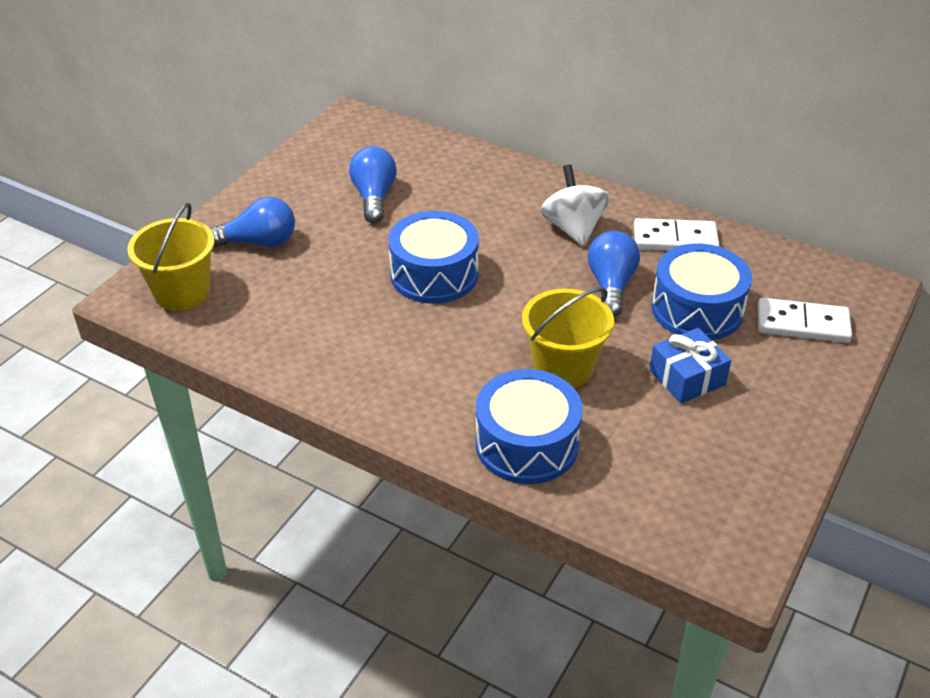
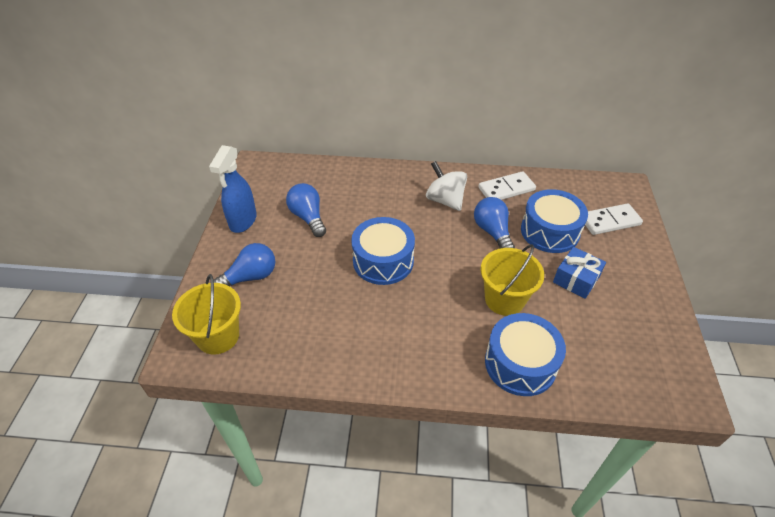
camera: 25 degrees left, 5 degrees up
none -> blue spray bottle [209,145,257,233]

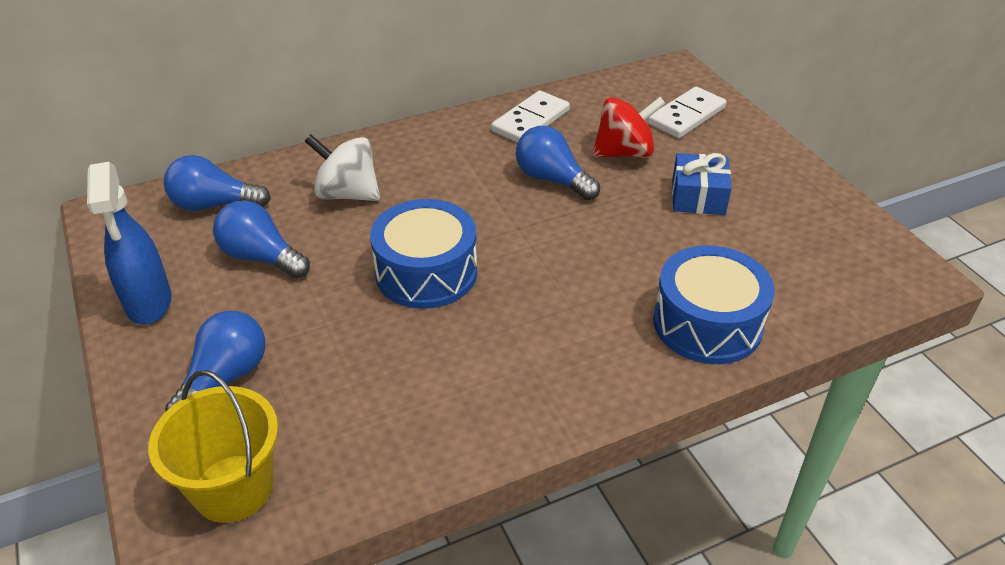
camera: 30 degrees left, 5 degrees down
white spinning top [426,161,467,211] -> white spinning top moved to [304,134,380,201]
yellow bucket [480,244,544,316] -> none
blue drum [521,189,588,253] -> red spinning top [592,97,666,158]
none -> blue light bulb [164,155,271,211]

